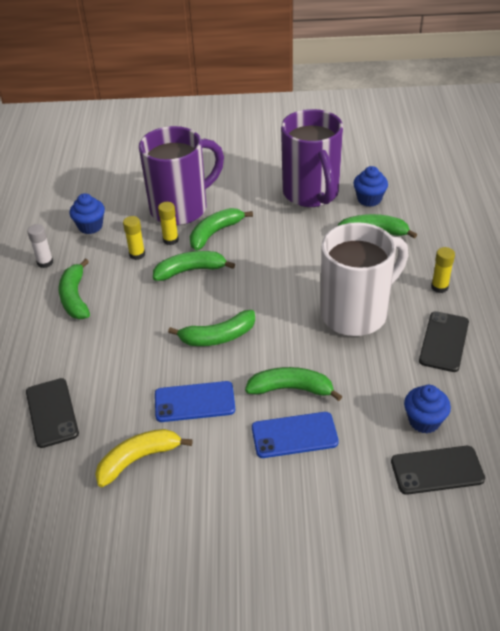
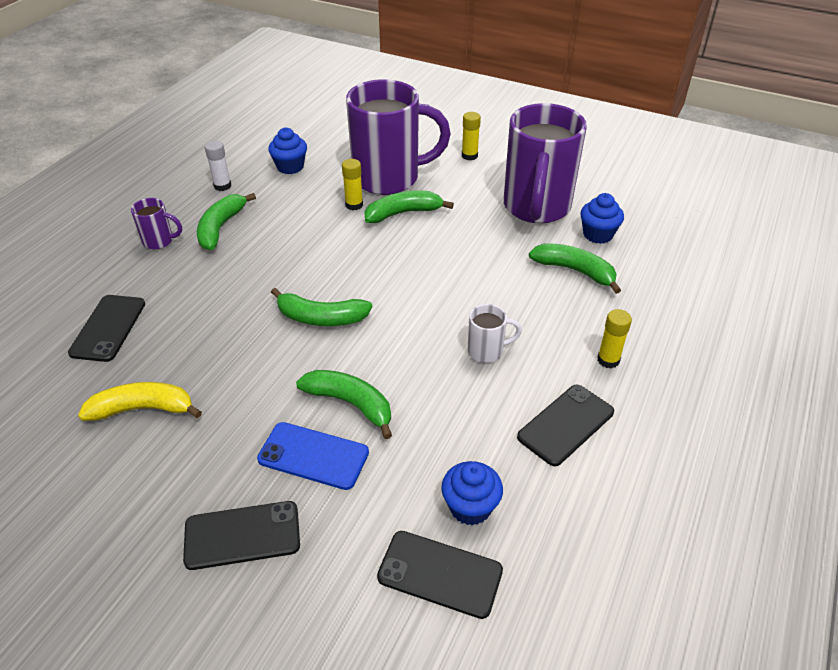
camera: 25 degrees right, 0 degrees up
yellow glue stick [123,216,145,260] -> yellow glue stick moved to [462,112,481,161]
green banana [153,251,235,281] -> none
blue phone [155,381,235,422] -> none
white mug [320,222,408,336] -> white mug [468,304,522,363], size x0.42
none -> purple mug [131,198,182,249]
none -> black phone [183,501,300,570]

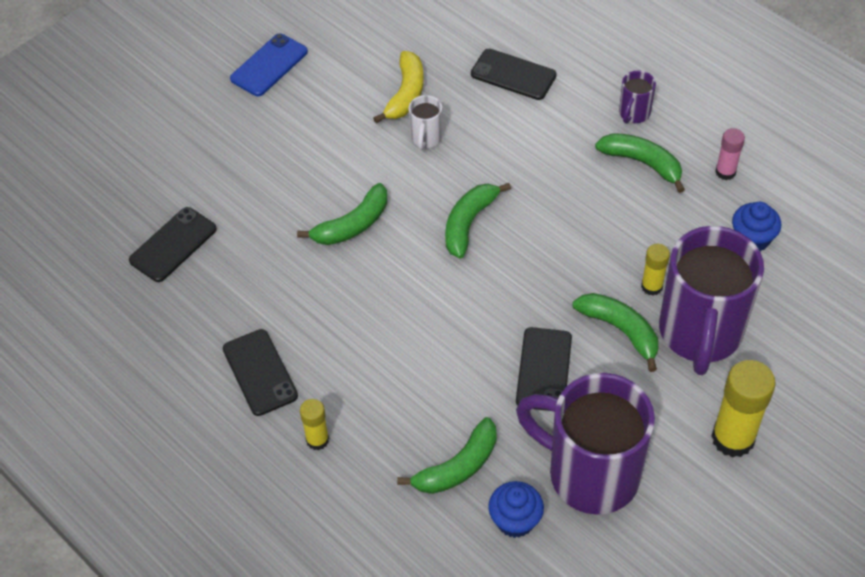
camera: 110 degrees right, 10 degrees up
black phone [183,501,300,570] -> black phone moved to [516,327,572,411]
white glue stick [205,140,231,191] -> pink glue stick [715,128,745,180]
blue phone [257,422,369,490] -> blue phone moved to [230,33,308,96]
green banana [364,191,454,223] -> green banana turned 45 degrees counterclockwise [573,293,658,372]
blue cupcake [441,461,503,526] -> none
yellow glue stick [462,112,481,161] -> yellow glue stick [712,360,776,458], size x1.84
white mug [468,304,522,363] -> white mug moved to [408,95,442,150]

